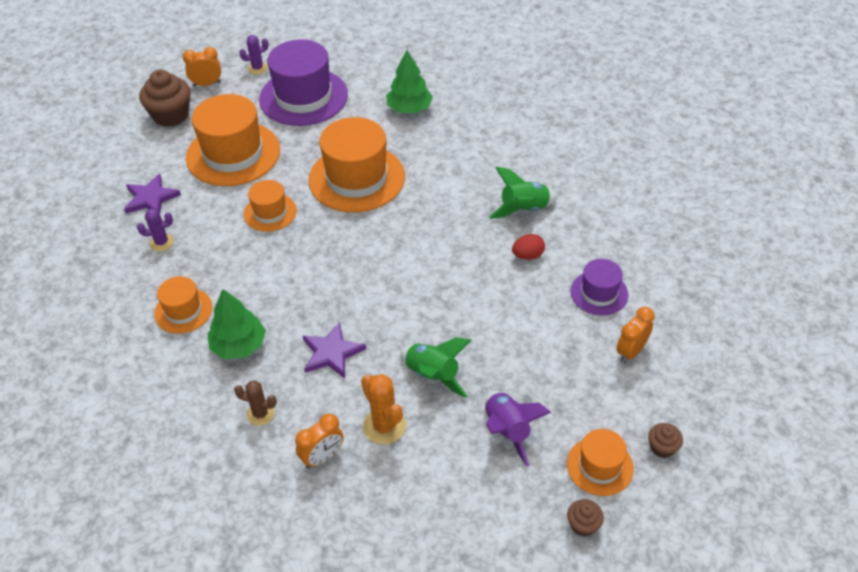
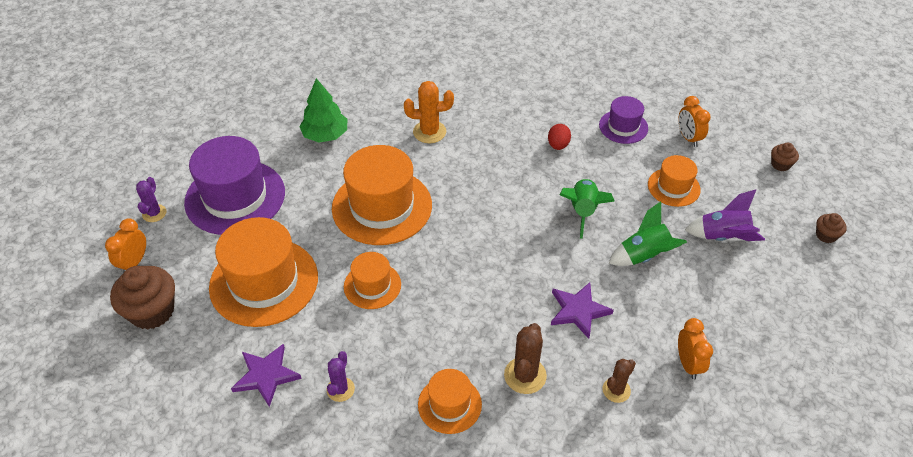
camera: 60 degrees left, 0 degrees up
green tree [208,289,266,359] -> brown cactus [504,323,547,394]
orange cactus [361,374,406,444] -> orange cactus moved to [404,81,454,143]
green rocket [489,167,558,219] -> green rocket moved to [560,179,615,239]
orange hat [567,429,634,496] -> orange hat moved to [648,155,701,207]

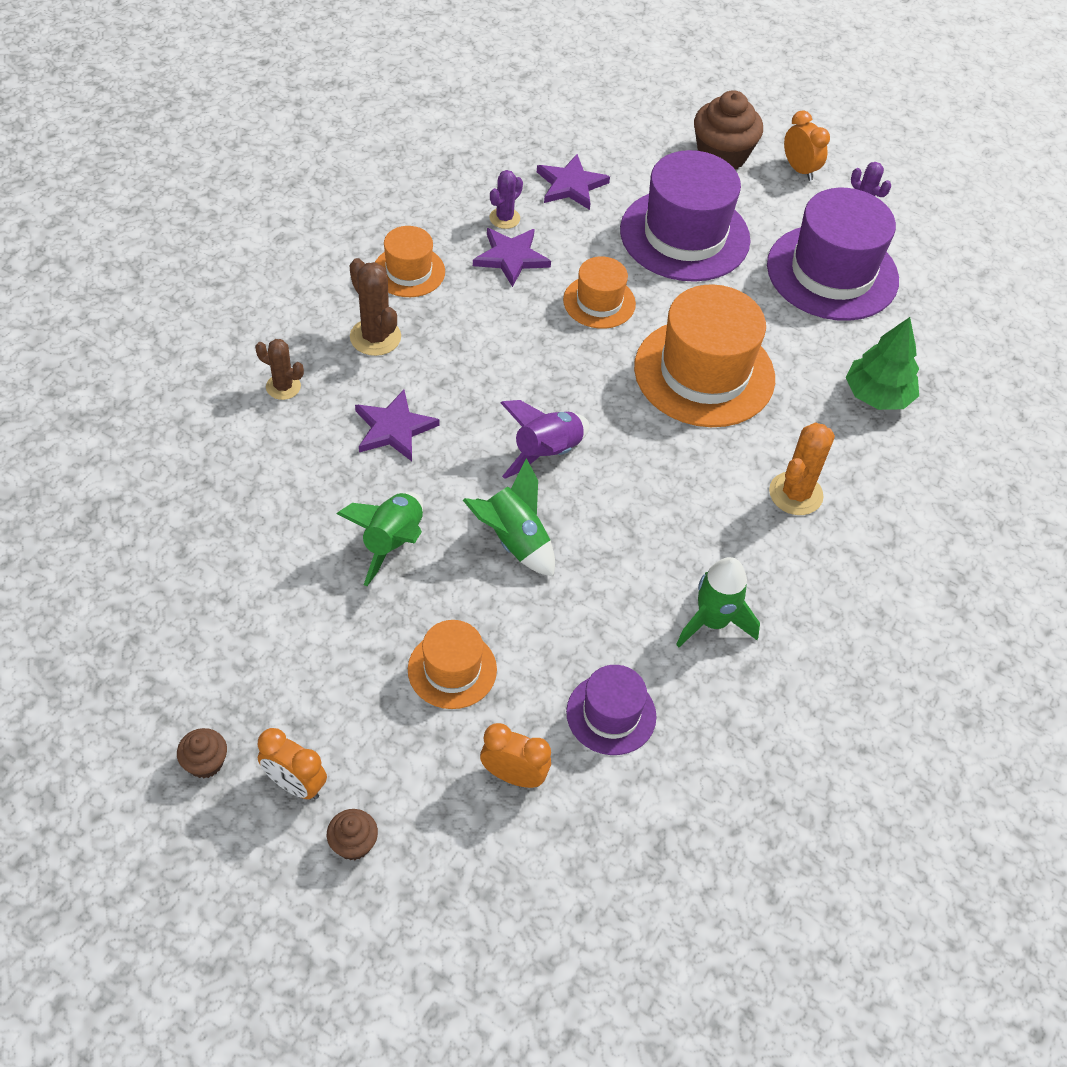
camera: 125 degrees right, 5 degrees up
orange hat [209,217,318,327] -> purple hat [620,150,751,282]
purple cactus [327,351,355,402] -> purple cactus turned 75 degrees clockwise [489,170,523,229]
red egg [548,124,571,150] -> none
brown cactus [603,359,636,403] -> brown cactus turned 60 degrees counterclockwise [255,339,304,400]
orange clock [678,318,713,379] -> orange clock moved to [258,728,327,799]
purple rocket [685,189,765,241] -> purple rocket moved to [500,400,589,479]
none -> purple star [473,228,551,287]
none -> green rocket [676,557,760,647]

